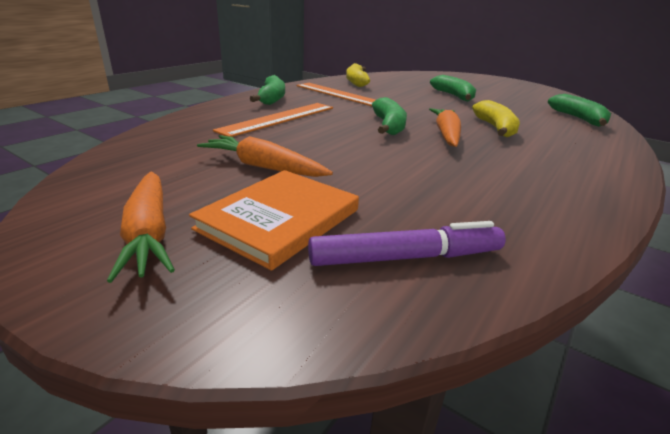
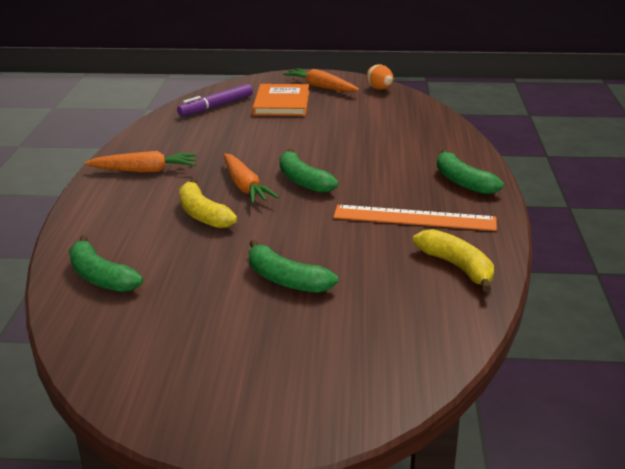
camera: 150 degrees right, 0 degrees up
orange carrot [197,135,333,177] -> orange carrot moved to [84,151,197,173]
orange ruler [213,103,333,137] -> none
none -> orange egg [366,64,393,90]

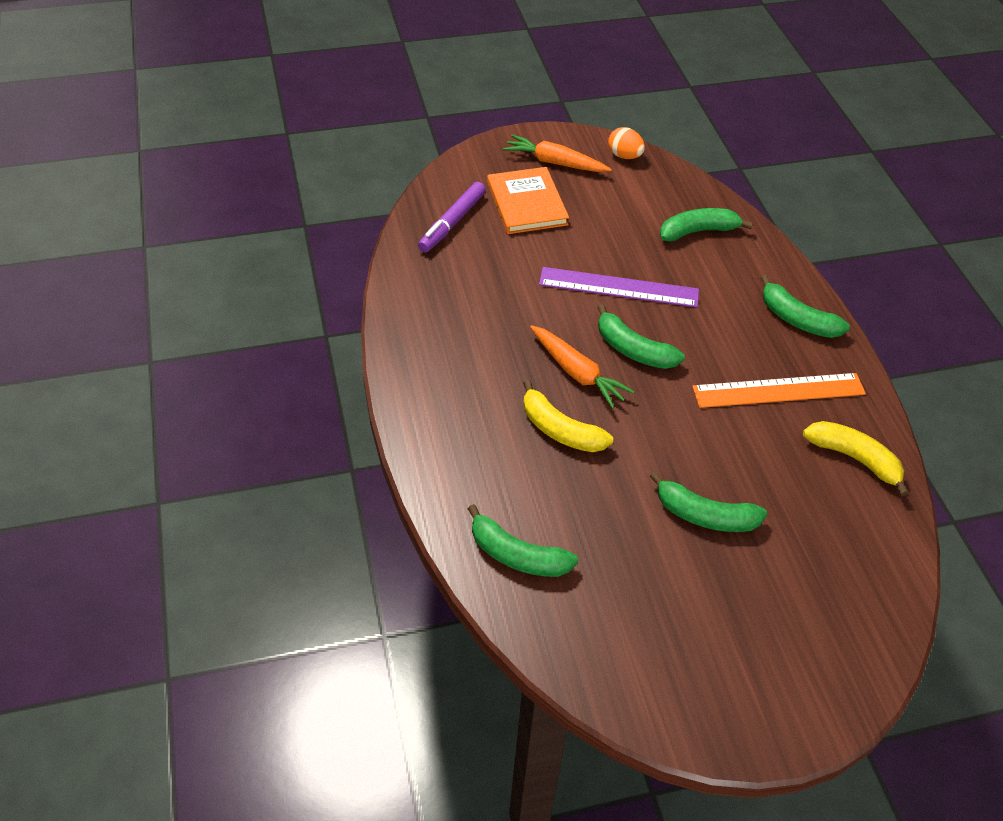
camera: 20 degrees left, 20 degrees up
orange carrot [84,151,197,173] -> none
none -> purple ruler [539,267,699,308]
none -> green banana [660,208,753,242]

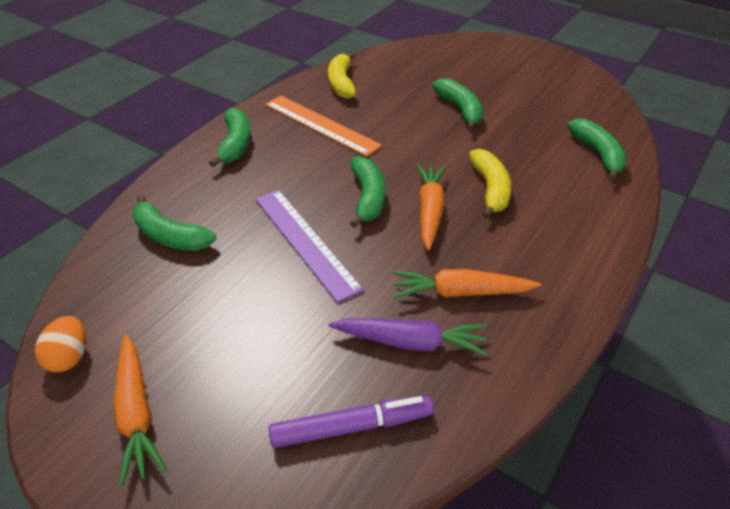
camera: 130 degrees left, 5 degrees down
orange book [487,167,569,234] -> none
none -> purple carrot [329,318,487,356]
none -> orange carrot [393,269,541,298]

